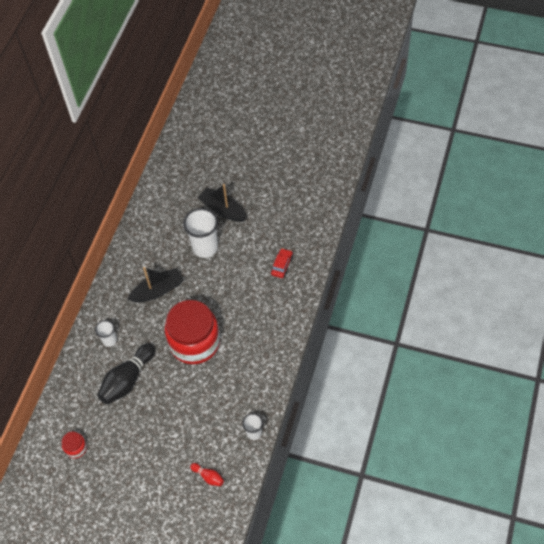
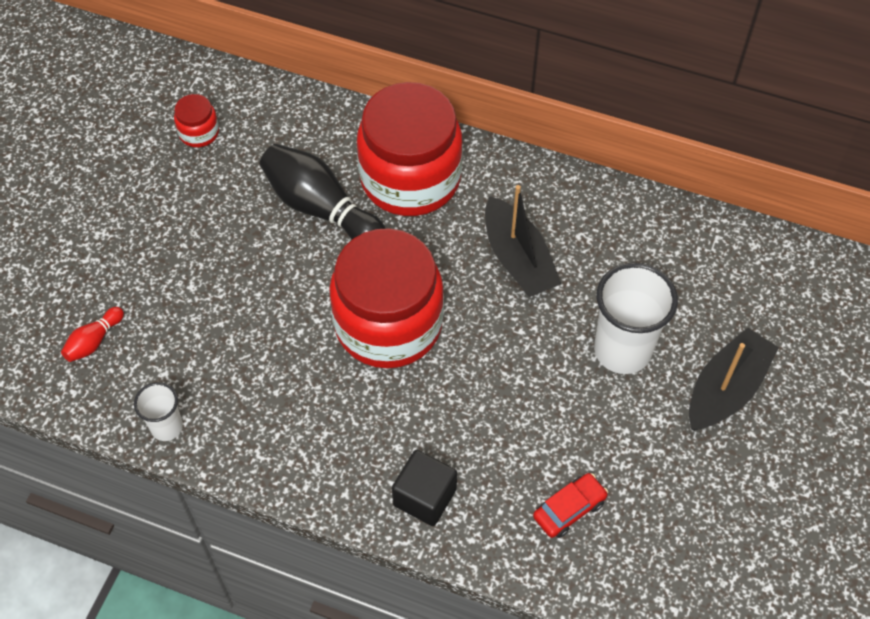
camera: 90 degrees right, 0 degrees up
white cup [95,320,117,347] -> red jar [357,82,463,216]
red car [271,248,293,278] -> red car turned 60 degrees counterclockwise [533,473,608,538]
none -> black cube [392,450,457,526]

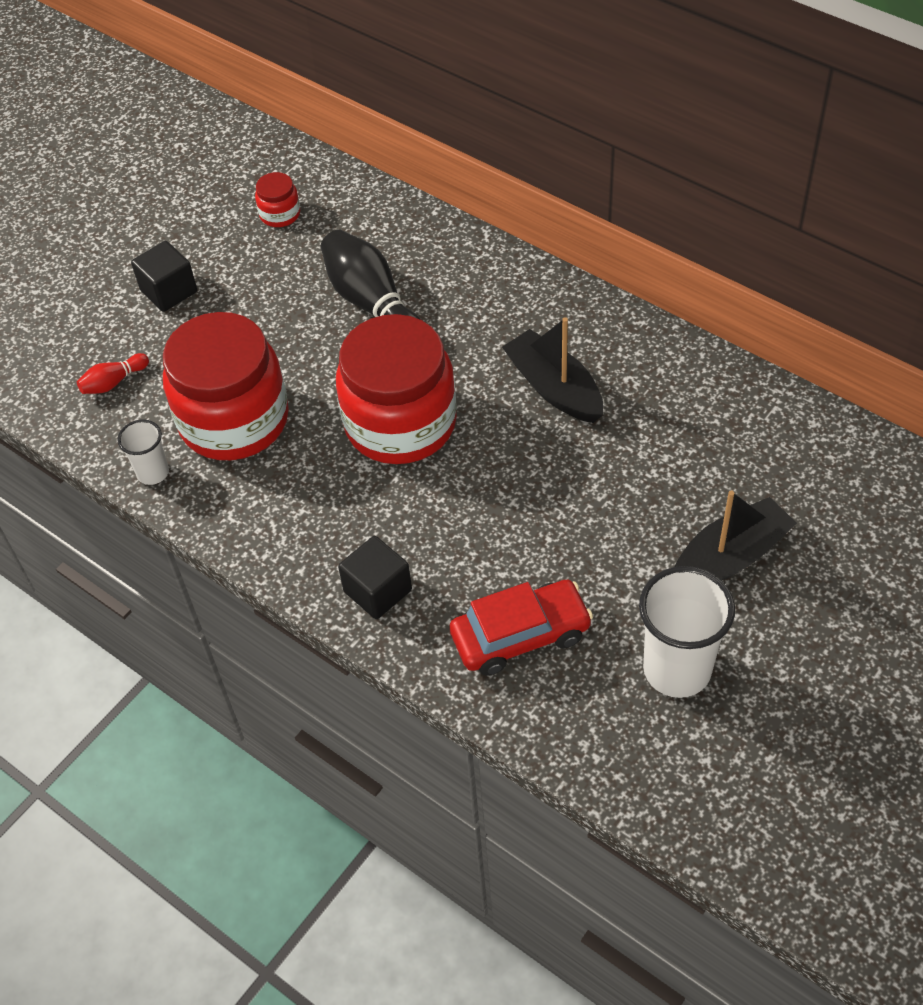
camera: 20 degrees right, 5 degrees down
red jar [357,82,463,216] -> red jar moved to [163,312,289,460]
black boat [485,185,561,297] -> black boat turned 150 degrees clockwise [502,317,603,423]
red car [533,473,608,538] -> red car [450,580,593,676], size x1.67
white cup [594,263,678,374] -> white cup moved to [639,566,735,698]
none -> black cube [131,241,197,312]

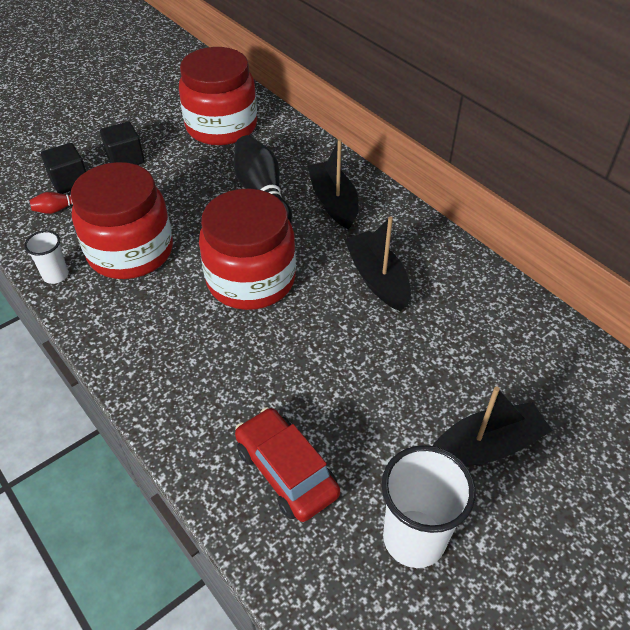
camera: 10 degrees right, 5 degrees down
red jar [255,172,300,227] -> red jar [179,47,257,145], size x2.41
black cube [338,536,412,619] -> black cube moved to [41,143,86,194]
red car [450,580,593,676] -> red car turned 120 degrees counterclockwise [235,407,340,522]
none -> black boat [307,139,359,230]

